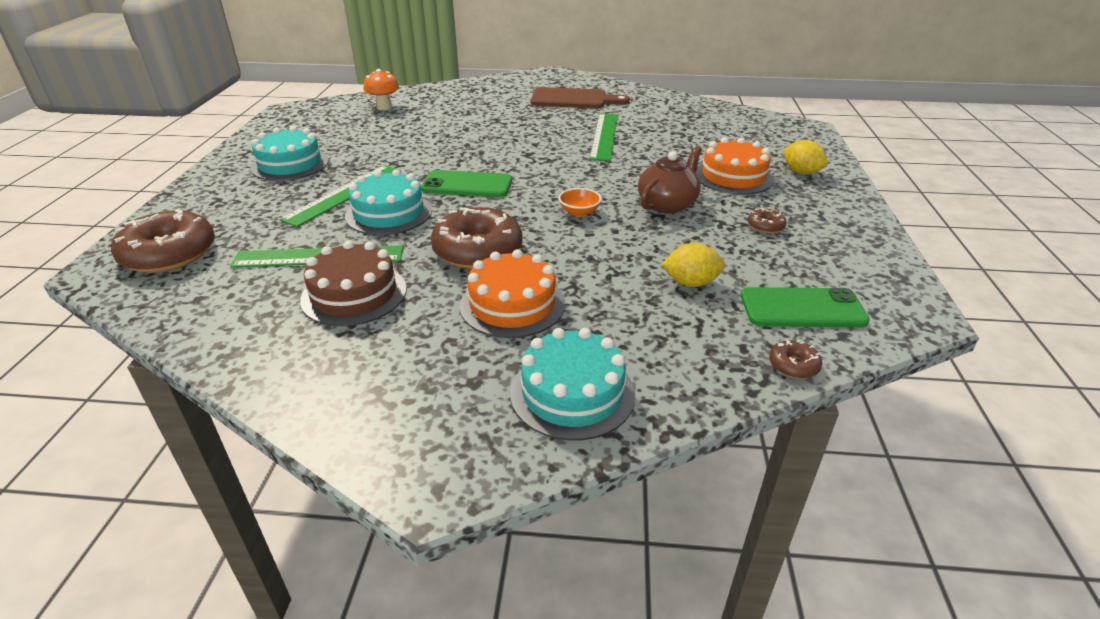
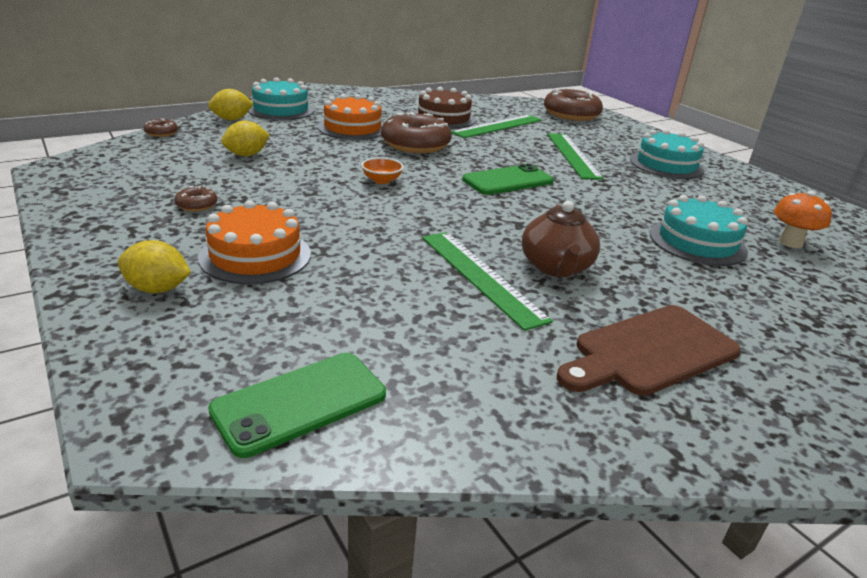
camera: 140 degrees right, 5 degrees down
turquoise cake [345,169,432,235] -> turquoise cake moved to [650,195,748,266]
brown teapot [638,146,702,213] -> brown teapot moved to [522,201,600,277]
green phone [741,287,870,328] -> green phone moved to [208,353,386,458]
none -> yellow lemon [208,89,254,120]

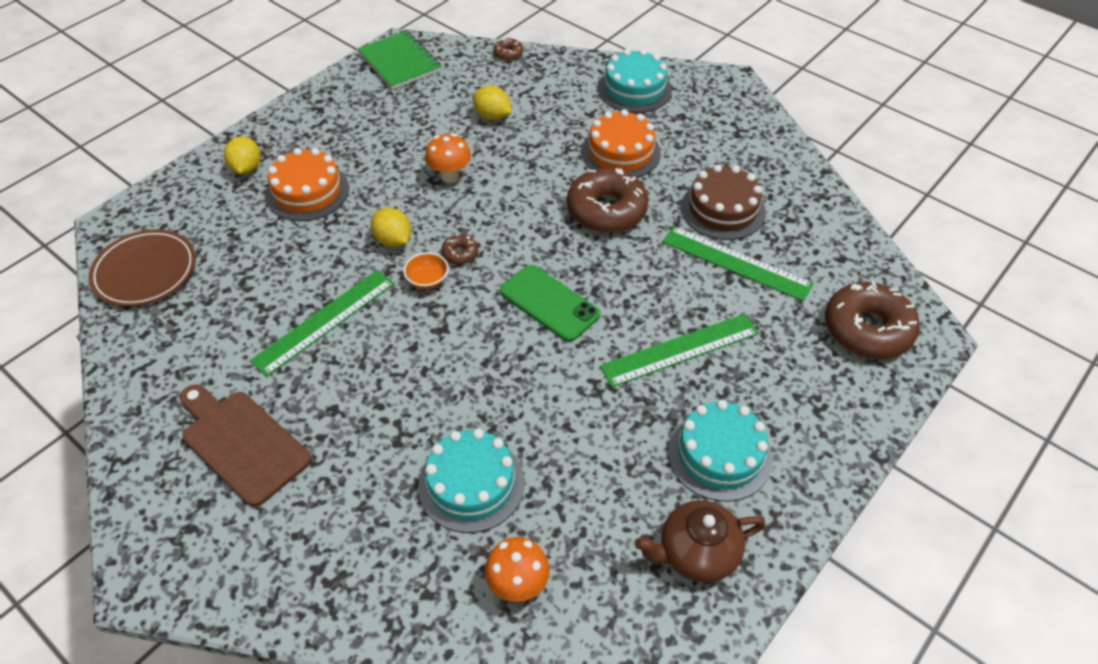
camera: 75 degrees right, 20 degrees up
brown donut [174,186,218,211] -> brown donut moved to [441,234,478,265]
yellow lemon [208,89,254,120] -> yellow lemon moved to [371,207,411,248]
green phone [208,353,386,458] -> brown plate [89,229,196,307]
orange bowl [361,158,404,184] -> orange bowl moved to [403,252,449,289]
brown teapot [522,201,600,277] -> brown teapot moved to [635,500,766,583]
none -> green notebook [357,31,442,90]
none -> orange mushroom [425,133,471,183]

